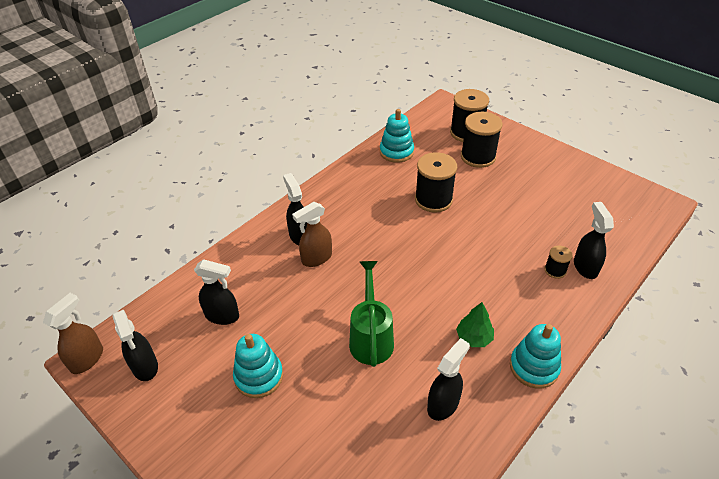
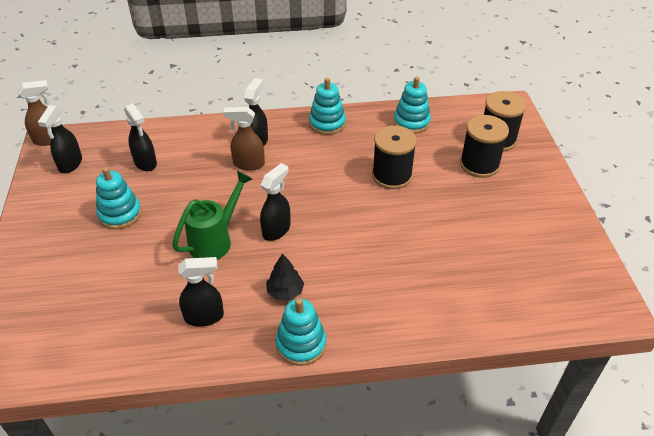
camera: 40 degrees right, 0 degrees up
green tree [456,302,494,347] -> black tree [266,253,304,300]
black spool [544,246,573,279] -> none
black spray bottle [574,202,614,279] -> black spray bottle moved to [260,163,290,241]
none -> turquoise stacking toy [309,78,346,135]

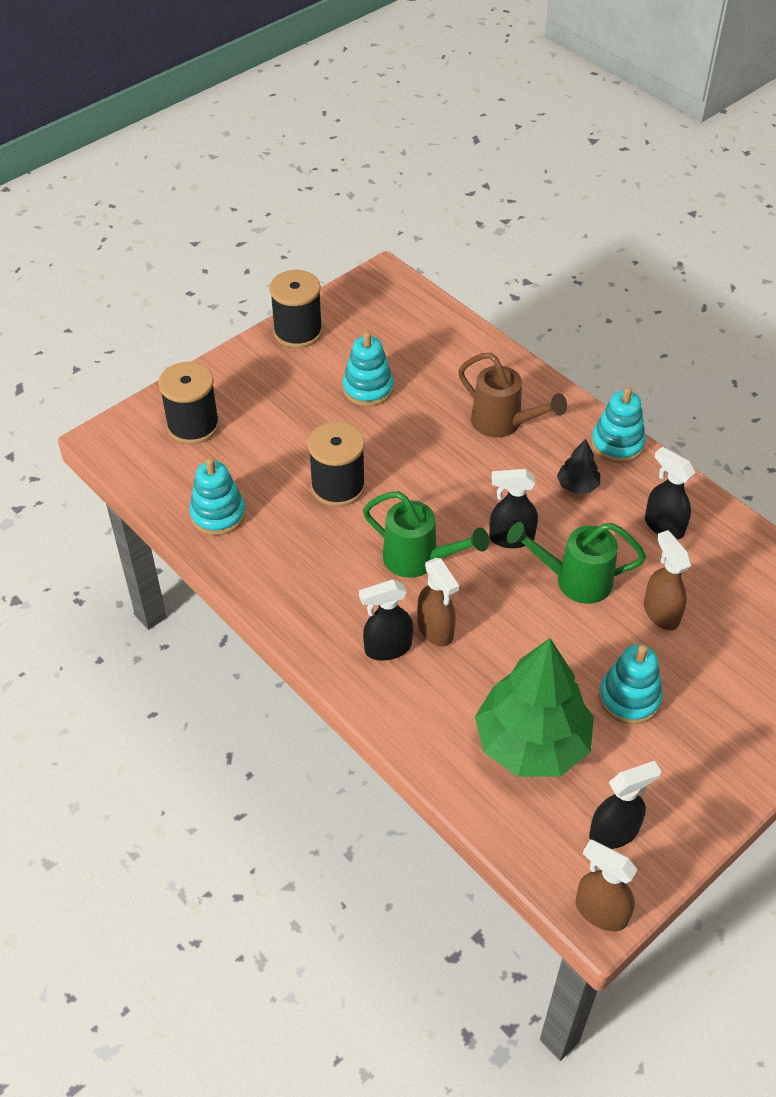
camera: 125 degrees left, 5 degrees up
black spray bottle [124,104,157,171] -> green tree [475,638,594,777]
turquoise stacking toy [309,78,346,135] -> turquoise stacking toy moved to [343,331,394,406]
black spool [460,115,509,178] -> black spool moved to [269,270,323,348]
none -> green watering can [363,491,489,578]
none -> brown watering can [458,353,567,438]
none -> brown spray bottle [644,530,691,630]

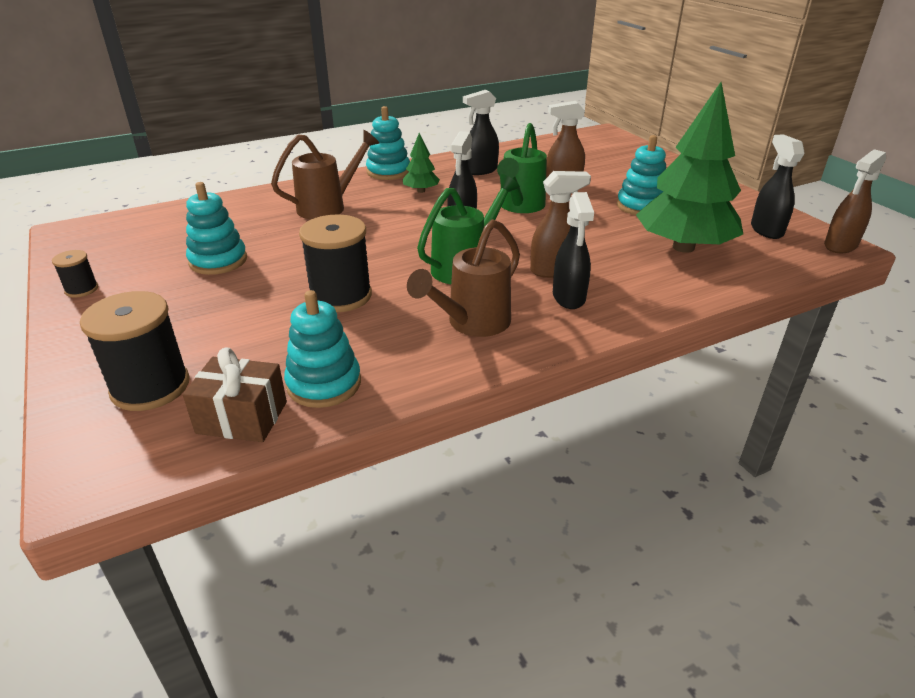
camera: 75 degrees left, 15 degrees down
black spool [269,270,323,348] -> black spool [52,250,98,297], size x0.50
black tree [557,439,600,494] -> green tree [402,133,440,193]
none -> brown gift [183,348,287,442]
none -> brown watering can [407,219,520,337]

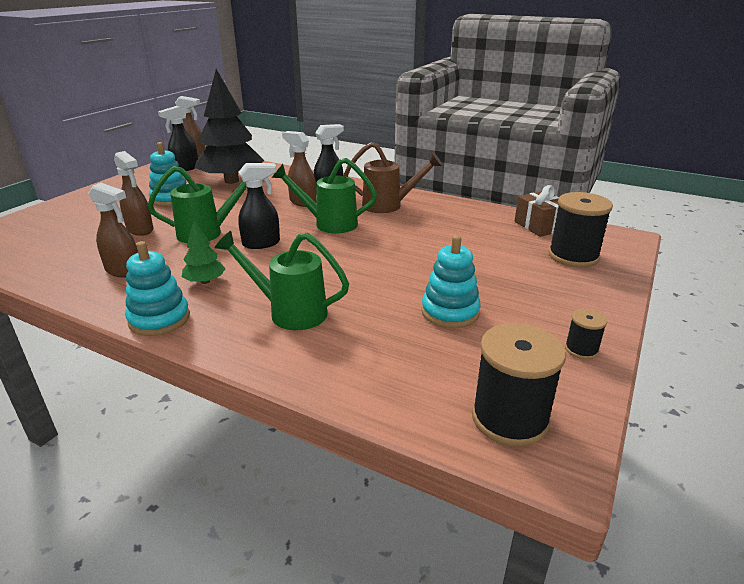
camera: 125 degrees left, 5 degrees down
brown watering can [271,130,379,219] -> green watering can [214,231,349,330]
turquoise stacking toy [284,290,361,408] -> none
black spool [299,214,372,312] -> black spool moved to [472,323,566,447]
black spray bottle [463,90,499,175] -> brown spray bottle [89,183,138,278]
green tree [636,82,743,253] -> black tree [194,69,264,184]

